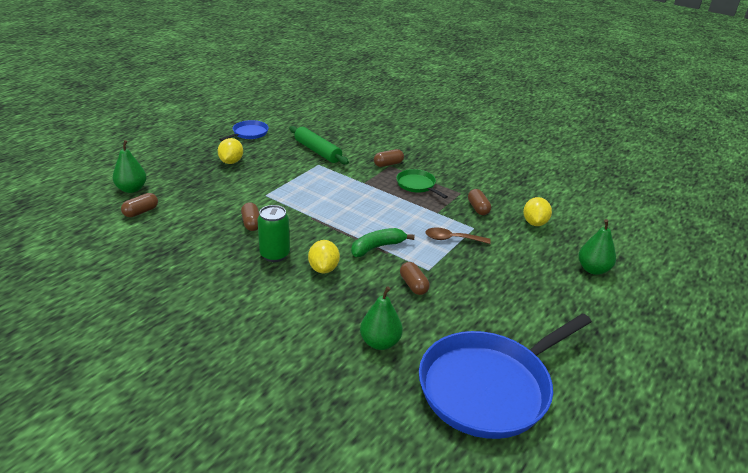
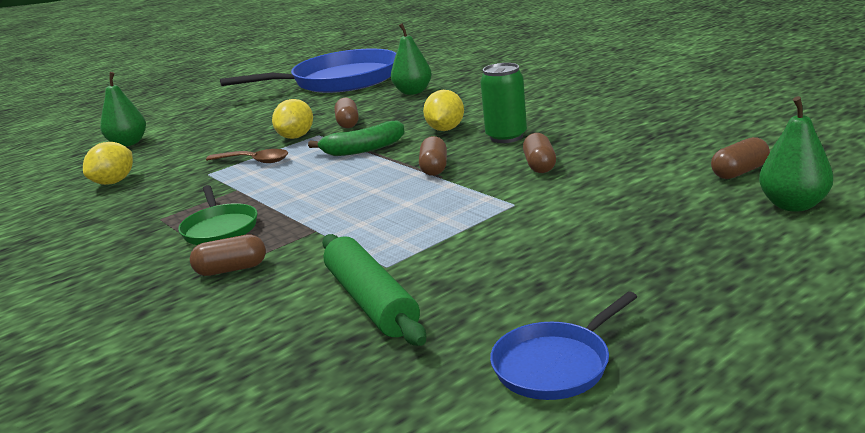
camera: 160 degrees left, 10 degrees down
yellow lemon [218,138,243,164] -> yellow lemon moved to [272,99,313,139]
brown capsule [468,189,491,215] -> brown capsule moved to [419,136,447,176]

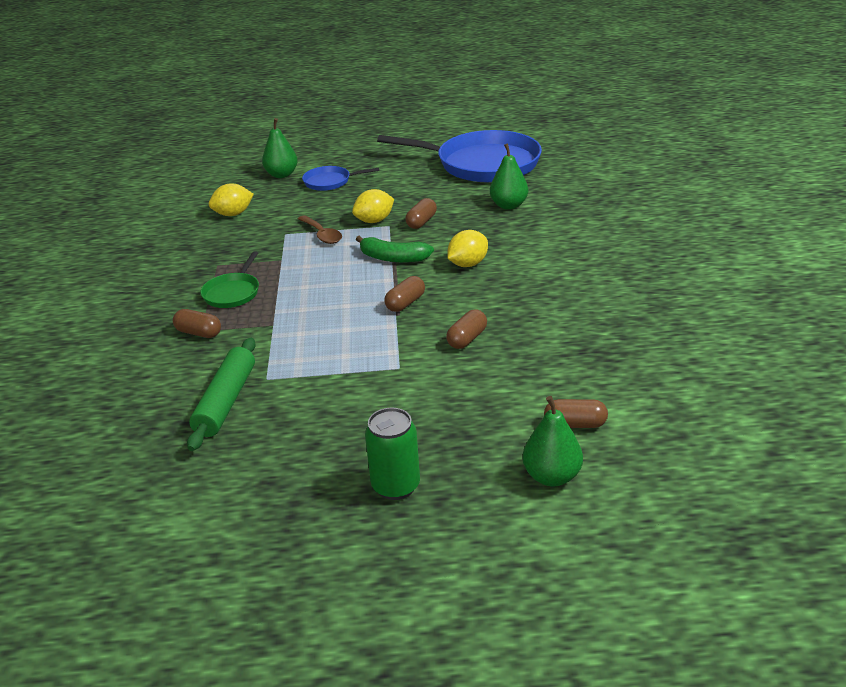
camera: 35 degrees right, 10 degrees up
green can [480,63,527,143] -> green can moved to [365,408,420,500]
blue pan [490,291,637,400] -> blue pan moved to [302,166,379,191]

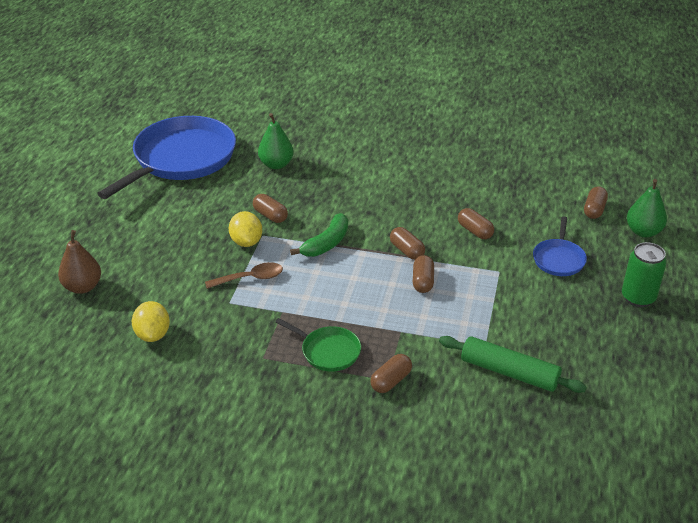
camera: 75 degrees left, 5 degrees up
green pear [262,118,298,178] -> brown pear [58,230,101,294]
blue pan [302,166,379,191] -> blue pan moved to [533,216,587,276]
yellow lemon [448,230,488,267] -> none
none -> brown capsule [413,255,434,293]

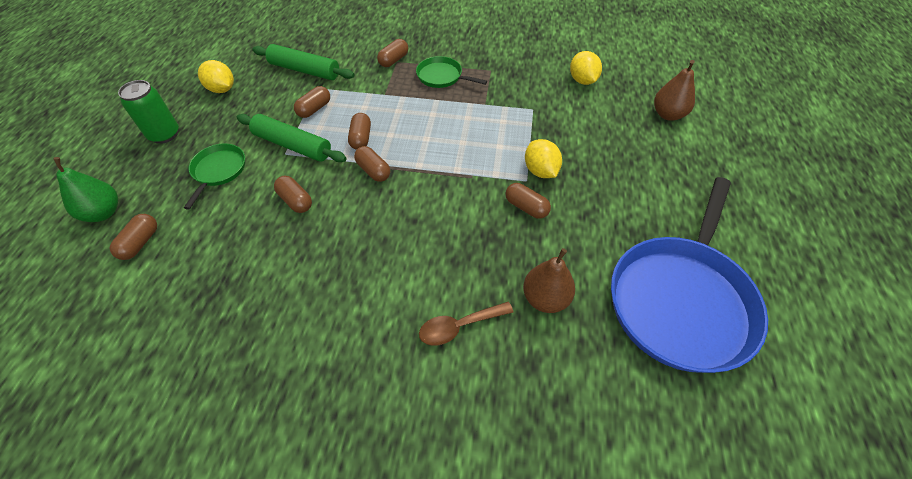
camera: 175 degrees right, 15 degrees up
brown spoon [205,262,283,289] -> brown spoon moved to [419,302,513,346]
green pear [258,113,294,169] -> brown pear [523,248,575,313]
green banana [290,213,348,257] -> none
blue pan [533,216,587,276] -> green pan [184,144,245,210]
none -> yellow lemon [198,60,234,93]
none -> green rolling pin [237,114,347,162]
none -> brown capsule [294,86,330,118]

